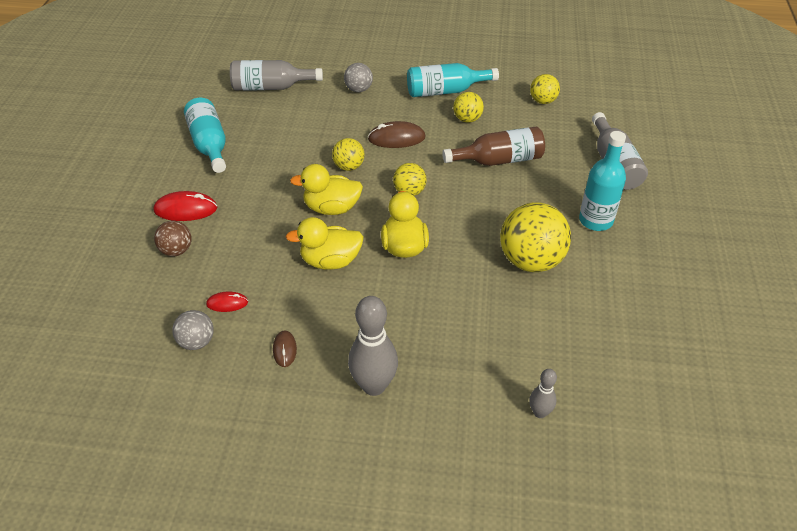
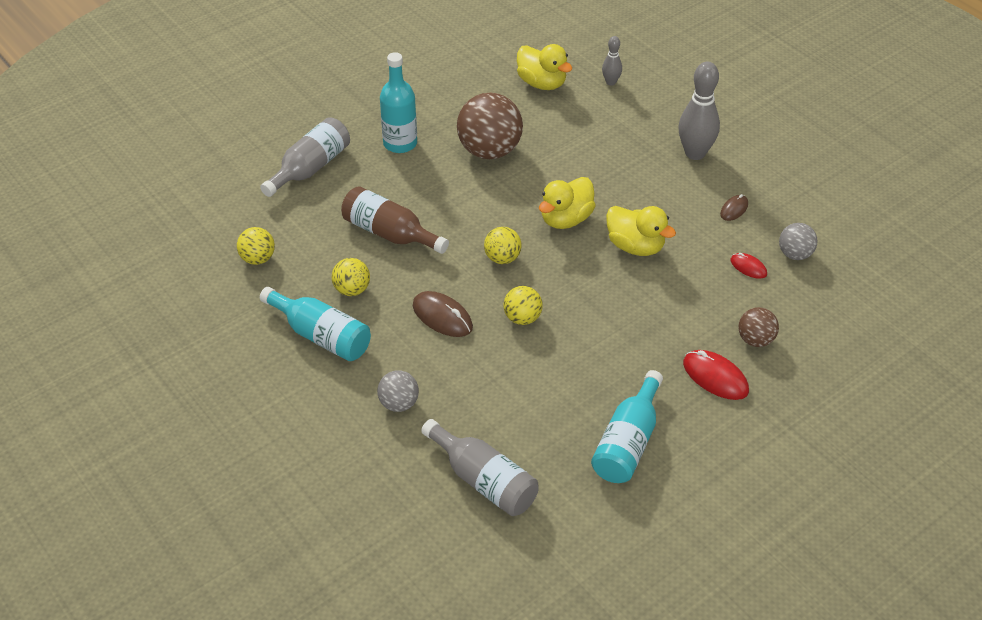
camera: 135 degrees left, 0 degrees up
yellow duck [290,164,363,215] -> yellow duck moved to [517,44,572,90]
yellow ball [500,202,571,272] -> brown ball [457,93,523,159]

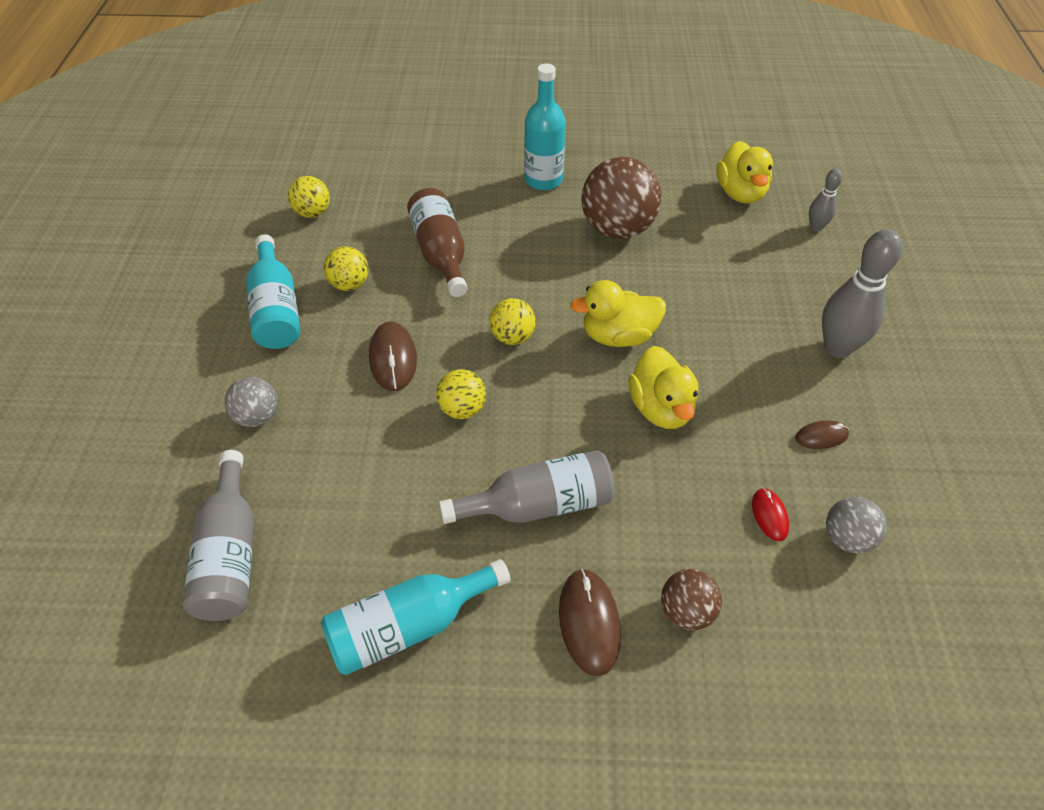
camera: 40 degrees right, 5 degrees up
grey bottle [260,117,350,197] -> grey bottle moved to [439,450,615,524]
red mouse [683,350,749,400] -> brown mouse [559,569,621,676]

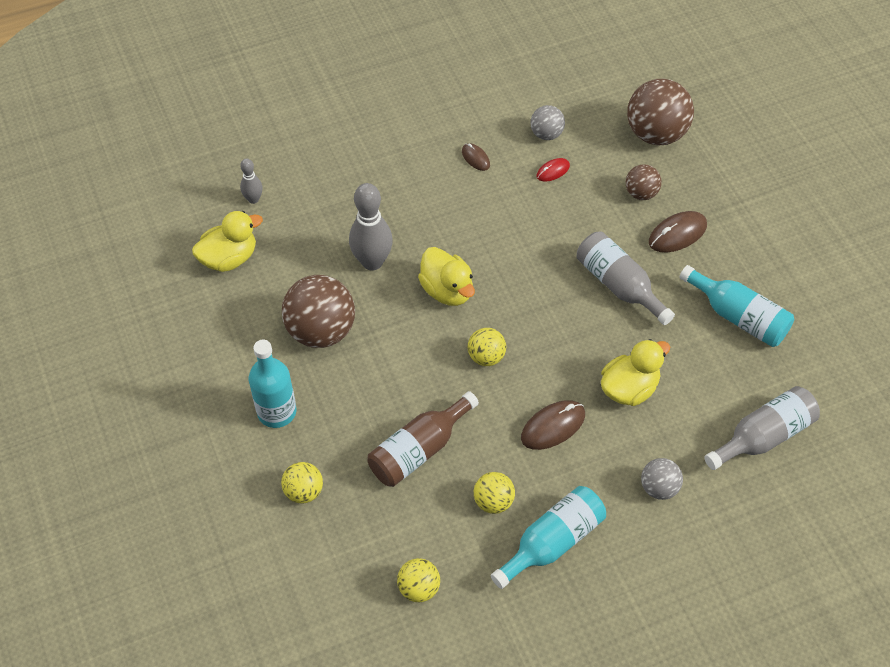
camera: 115 degrees left, 5 degrees up
yellow ball [436,369,486,419] -> yellow ball moved to [281,462,323,503]
yellow duck [628,346,698,429] -> yellow duck moved to [601,339,670,406]
grey bowling pin [822,229,903,358] -> grey bowling pin moved to [349,183,393,271]
none -> brown ball [627,79,694,145]

